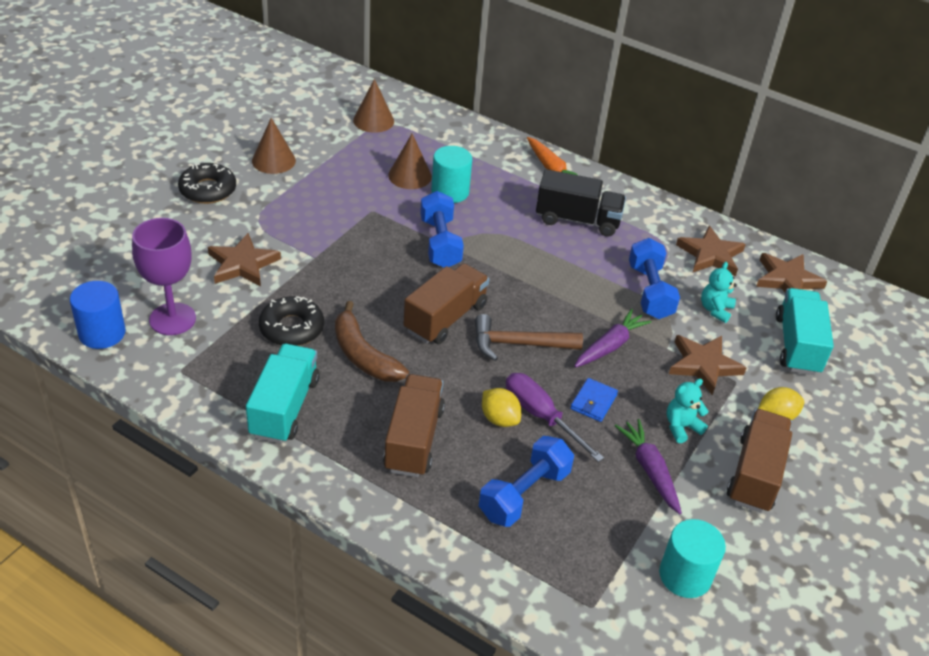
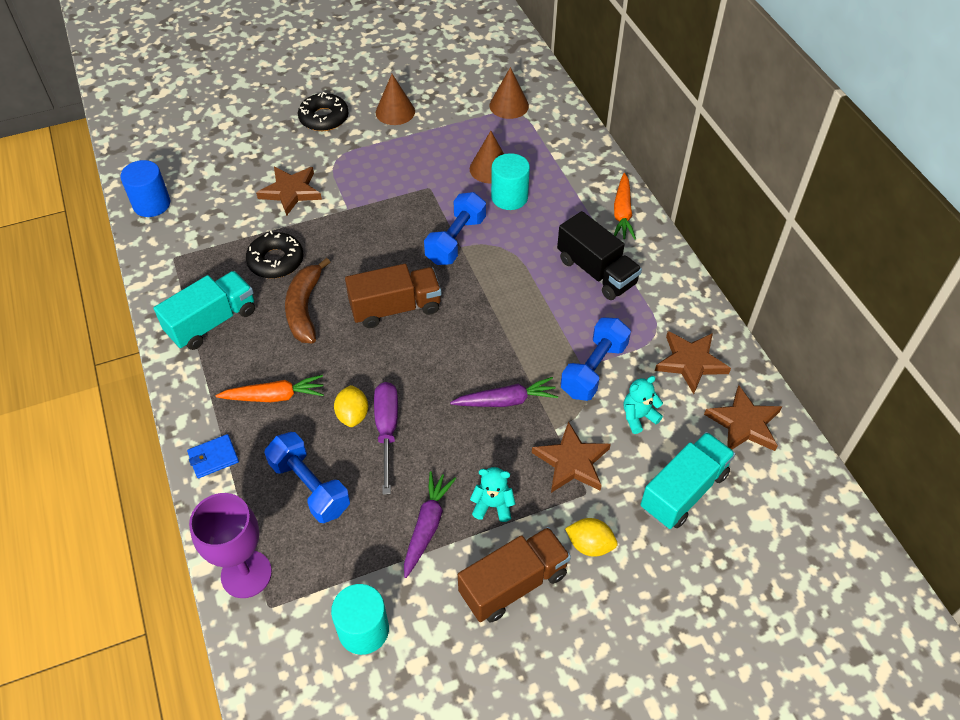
camera: 40 degrees right, 10 degrees up
purple goblet [132,218,196,335] -> purple goblet moved to [189,493,272,598]
brown truck [383,374,445,477] -> orange carrot [215,375,324,402]
brown hammer [475,314,583,361] -> none
blue dumbbell [479,436,574,527] -> blue dumbbell turned 60 degrees clockwise [265,432,350,523]
blue wallet [570,378,618,422] -> blue wallet moved to [187,434,239,478]

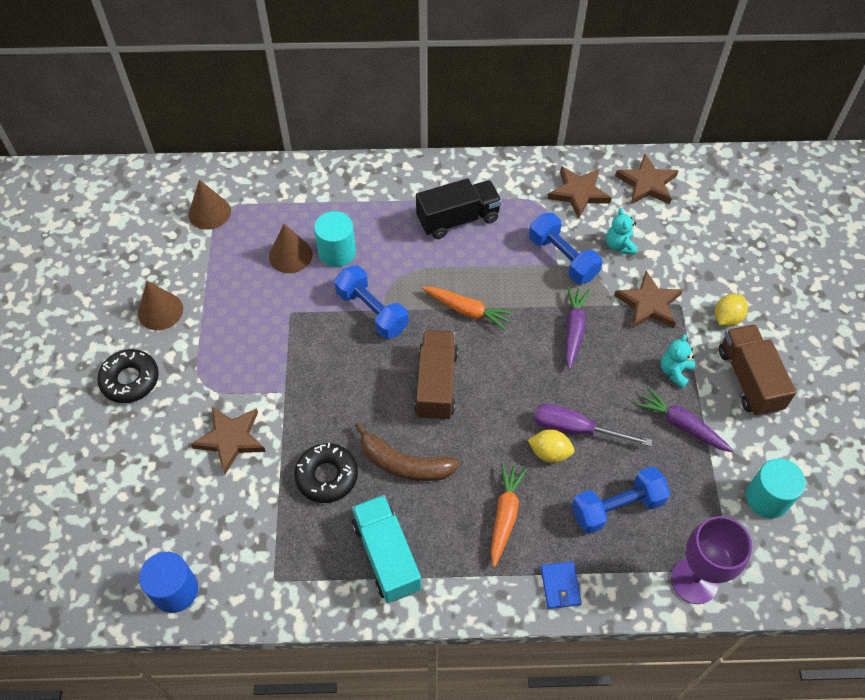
camera: 70 degrees left, 5 degrees up
orange carrot [614,173,636,240] -> orange carrot moved to [422,287,514,330]
turquoise truck [640,432,735,529] -> none

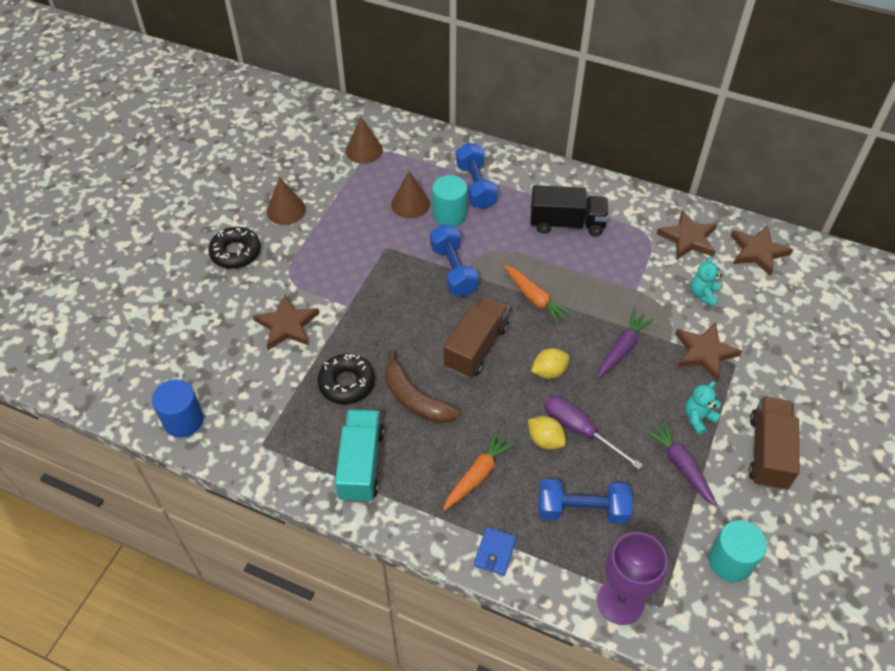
camera: 25 degrees right, 5 degrees down
blue dumbbell [529,213,603,284] -> blue dumbbell moved to [456,142,498,209]
yellow lemon [715,294,748,327] -> yellow lemon moved to [531,348,570,379]

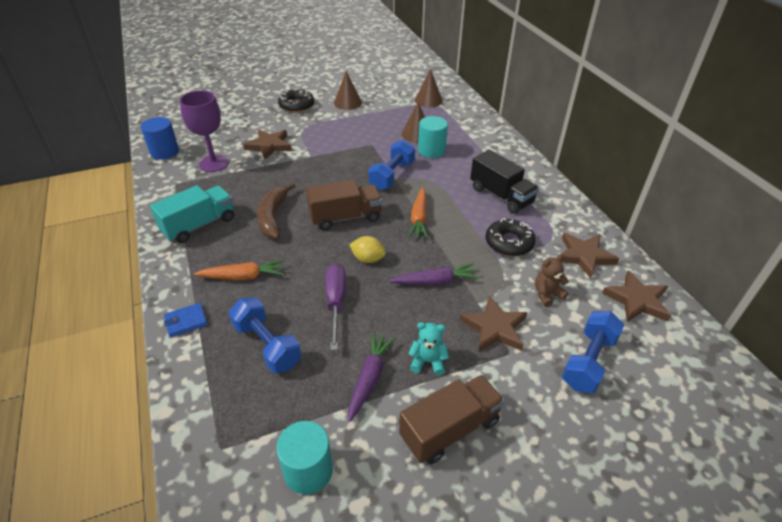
camera: 45 degrees right, 10 degrees down
black donut [317,354,375,404] -> black donut moved to [486,218,536,256]
blue dumbbell [456,142,498,209] -> blue dumbbell moved to [562,311,624,393]
yellow lemon [528,416,566,450] -> none
purple goblet [597,532,668,625] -> purple goblet moved to [180,90,229,172]
turquoise teddy bear [691,256,722,307] -> brown teddy bear [535,254,569,307]

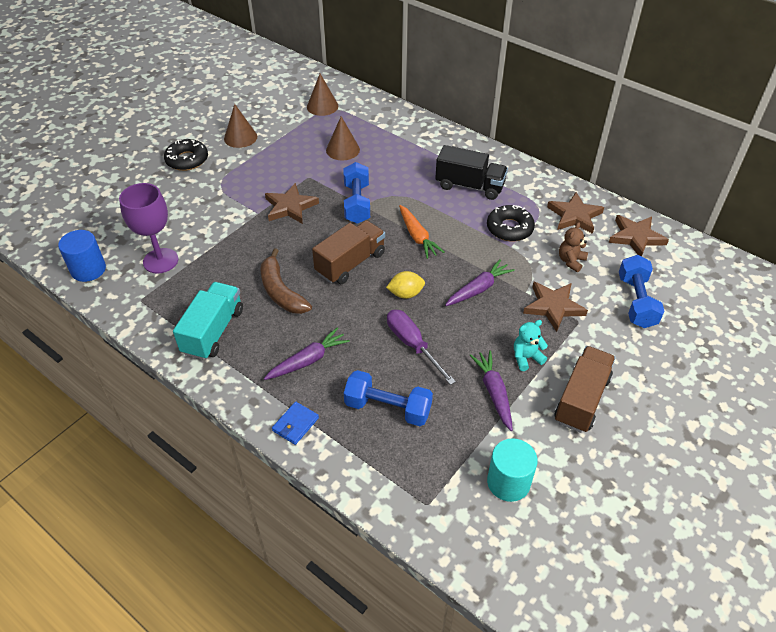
camera: 30 degrees left, 5 degrees up
orange carrot [194,260,284,280] -> purple carrot [264,328,350,380]
brown star [243,129,292,160] -> brown star moved to [265,183,319,224]
turquoise cylinder [418,116,448,158] -> none

